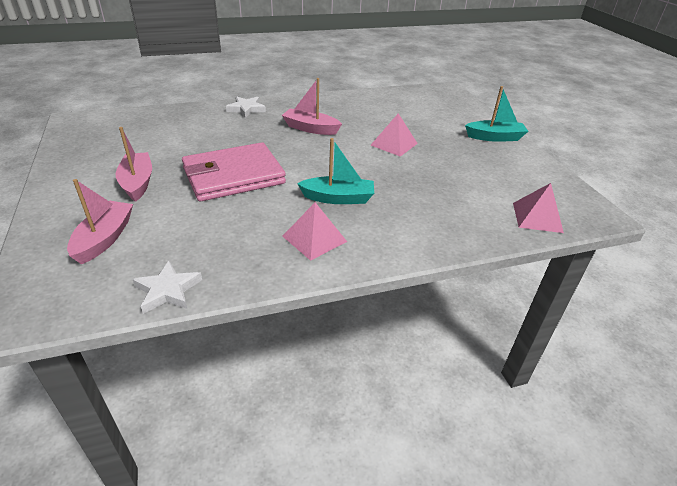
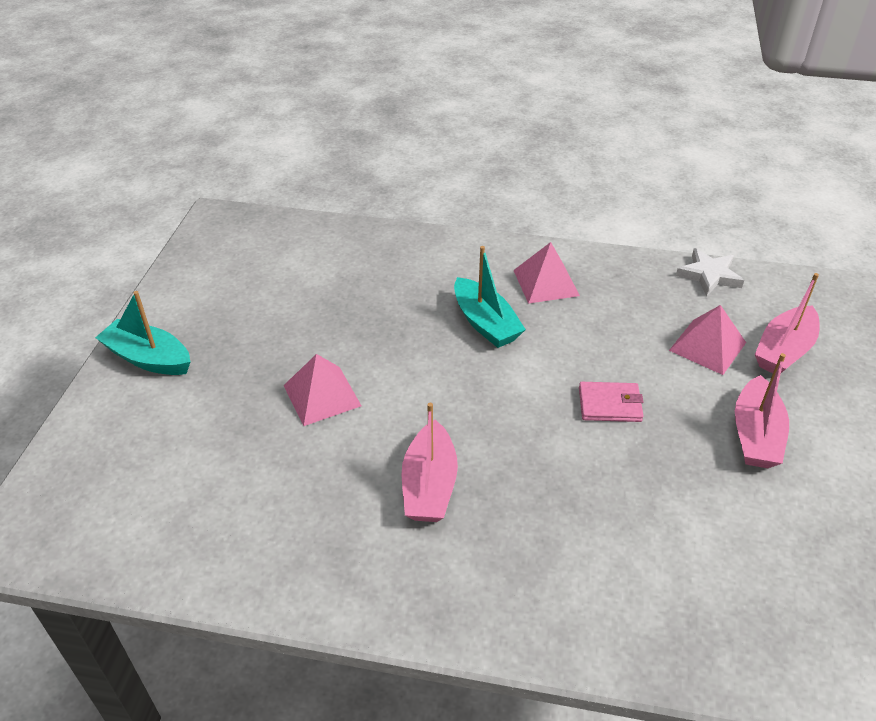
camera: 150 degrees left, 5 degrees up
pink wallet [182,142,286,202] -> pink wallet [579,382,644,422], size x0.44
white star [226,96,266,118] -> none
pink boat [282,78,342,135] -> pink boat turned 45 degrees clockwise [402,403,458,522]
turquoise boat [297,138,374,204] -> turquoise boat turned 150 degrees counterclockwise [454,246,526,348]
pink pyramid [513,183,564,233] -> pink pyramid moved to [669,305,746,375]

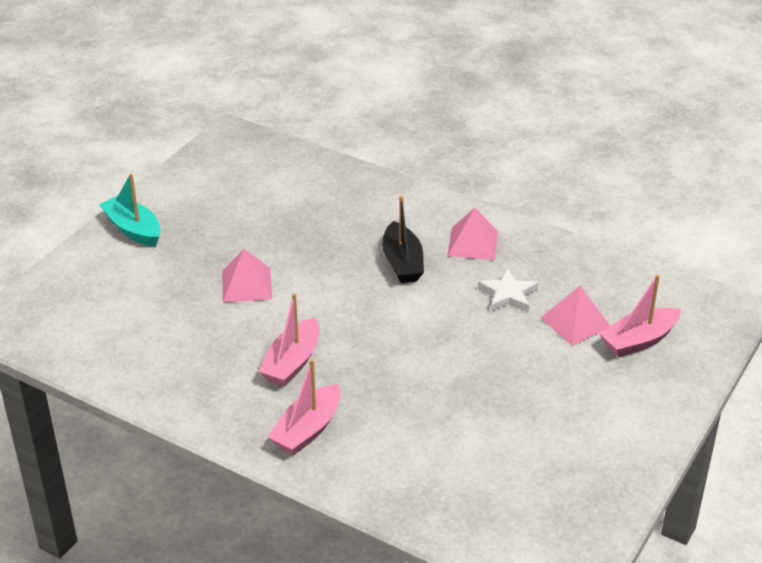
camera: 20 degrees right, 5 degrees down
turquoise boat [454,246,526,348] -> black boat [382,196,424,283]
pink wallet [579,382,644,422] -> none
white star [676,248,744,297] -> white star moved to [478,268,539,312]
pink boat [735,353,789,468] -> pink boat moved to [268,359,341,455]

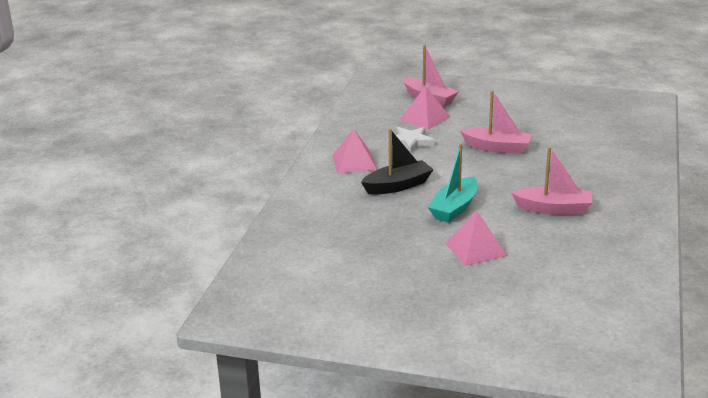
camera: 105 degrees left, 10 degrees down
turquoise boat [99,173,161,247] -> turquoise boat moved to [428,143,477,223]
pink boat [268,359,341,455] -> pink boat moved to [460,91,532,154]

